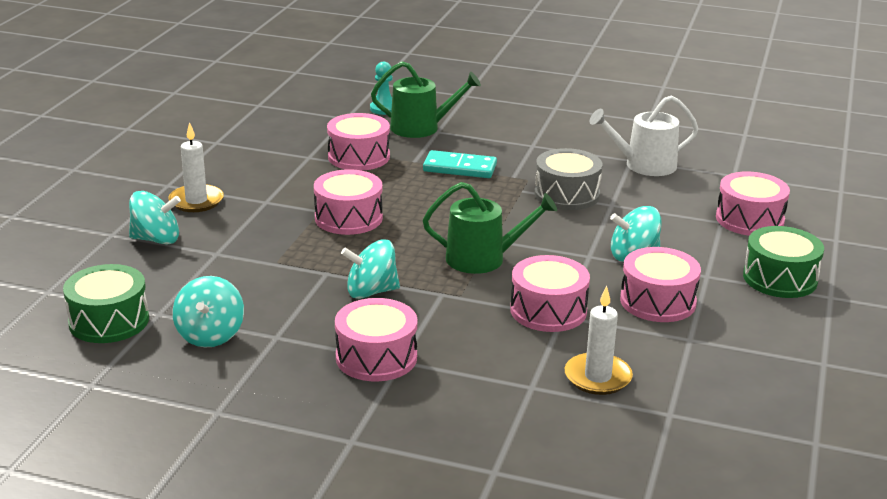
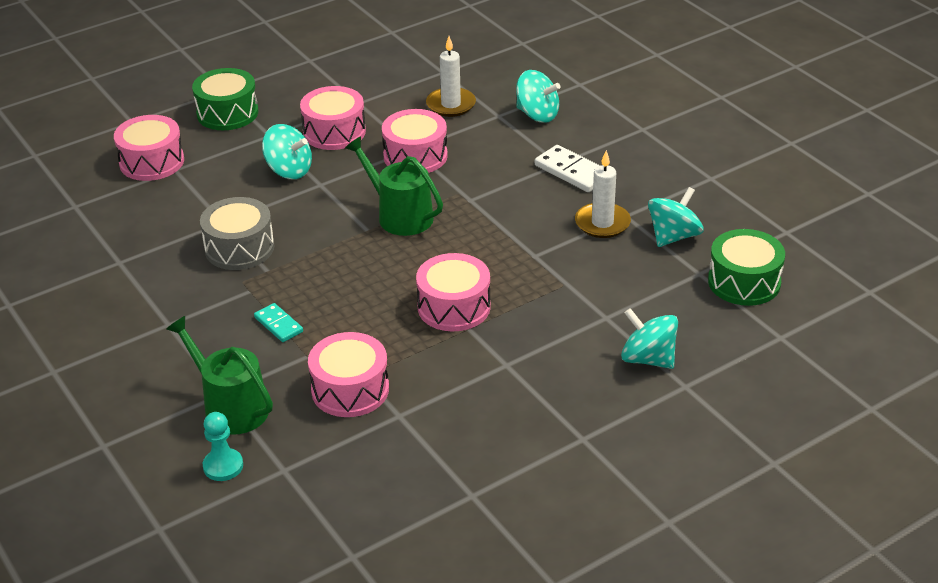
camera: 140 degrees left, 10 degrees up
white candle [168,122,224,212] -> white candle moved to [575,150,631,238]
pink drum [335,298,417,382] -> white domino [535,145,600,192]
turquoise spinning top [341,239,400,299] -> turquoise spinning top moved to [516,70,560,123]
turquoise domino [423,150,497,178] -> turquoise domino [254,303,303,342], size x0.63
white watering can [590,95,699,176] -> none

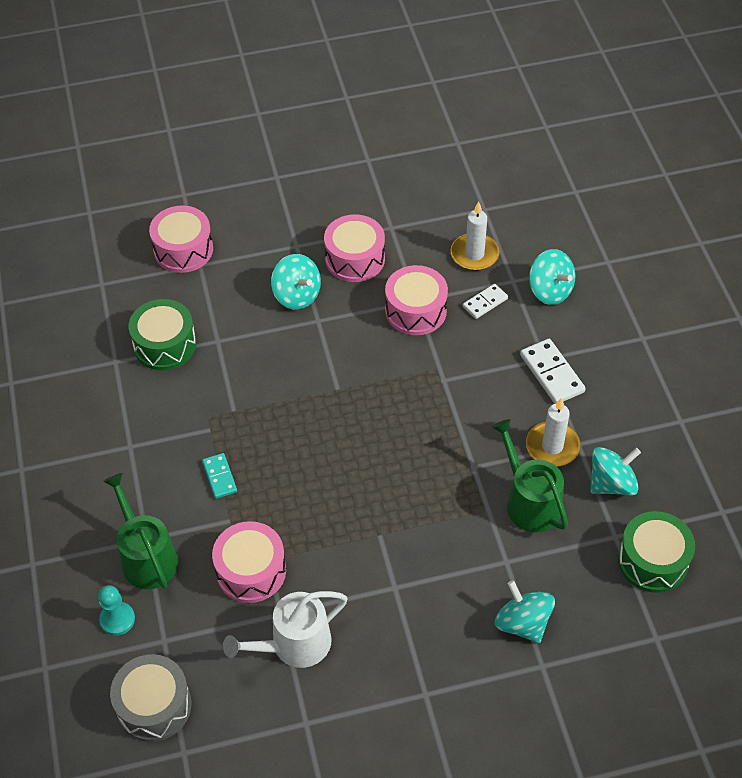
camera: 20 degrees right, 15 degrees up
green drum [192,68,258,130] -> green drum moved to [129,299,196,370]
grey drum [200,197,274,270] -> grey drum moved to [110,654,191,742]
green watering can [345,136,443,236] -> green watering can moved to [492,419,568,532]
pink drum [416,253,491,331] -> none
none -> white watering can [223,591,348,668]
none -> white domino [463,284,508,319]

